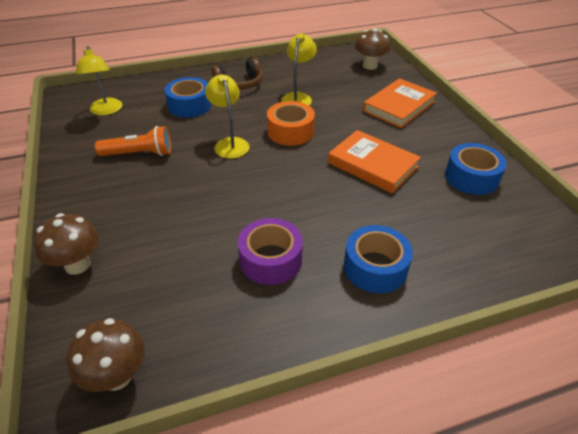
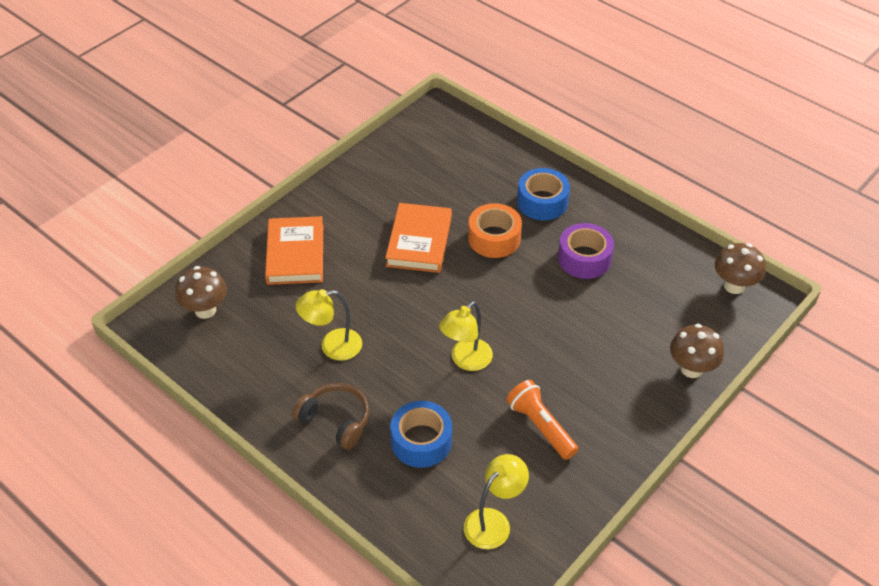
camera: 120 degrees left, 5 degrees up
orange tape [267,101,315,146] -> orange tape moved to [468,203,522,258]
orange book [363,78,437,128] -> orange book turned 75 degrees clockwise [265,216,323,285]
blue tape [445,143,507,195] -> none

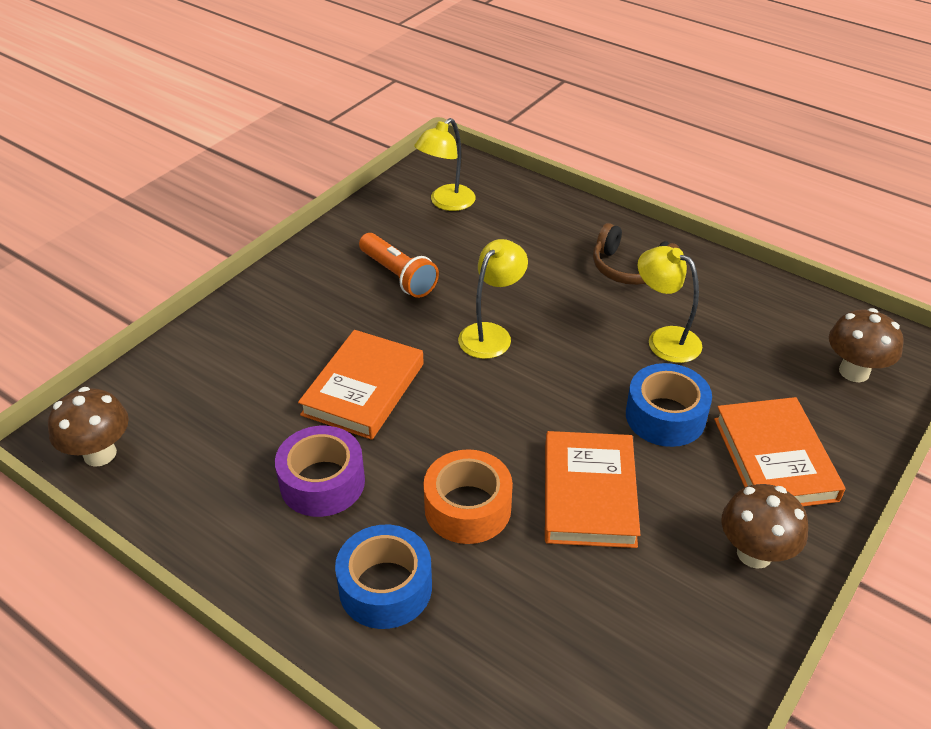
camera: 175 degrees right, 5 degrees down
yellow lamp [296,289,362,361] -> yellow lamp turned 120 degrees counterclockwise [638,246,702,363]
blue tape [390,401,452,468] -> blue tape moved to [626,363,712,447]
brown mushroom [670,324,724,378] -> brown mushroom moved to [722,484,808,569]
none -> orange book [298,330,424,440]

